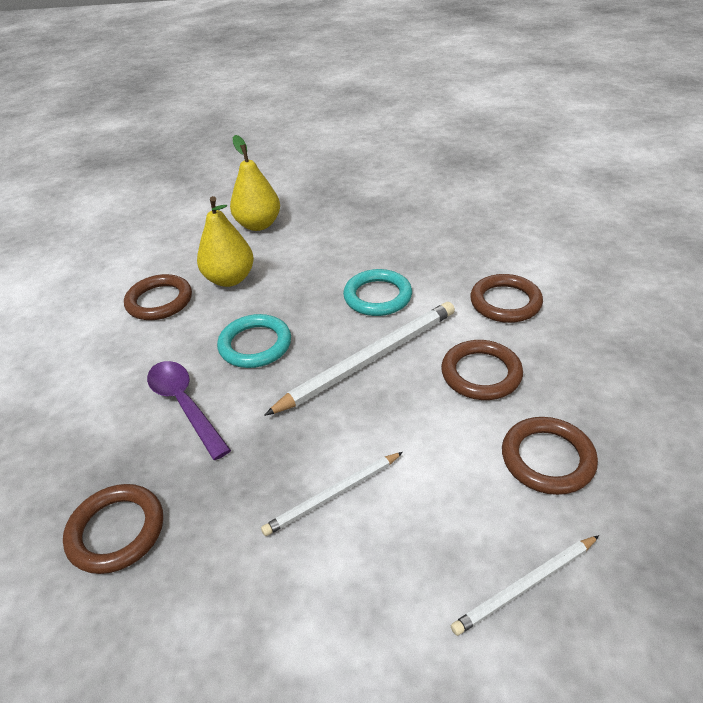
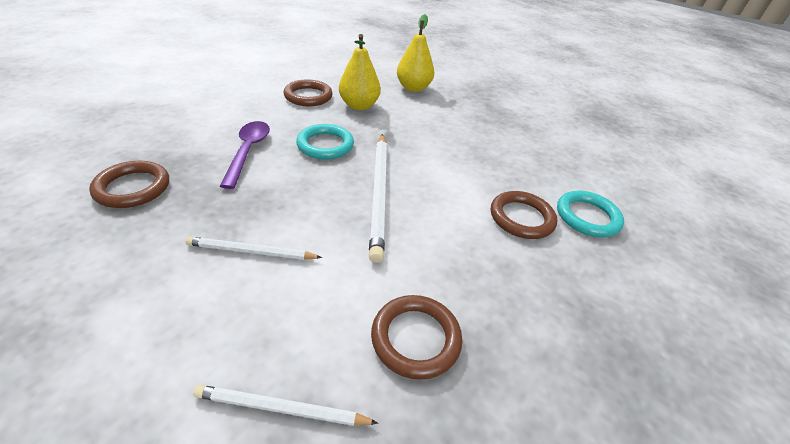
camera: 30 degrees right, 0 degrees up
white pencil [264,302,455,416] -> white pencil turned 90 degrees clockwise [369,134,387,263]
turquoise ring [343,269,412,316] -> turquoise ring moved to [557,190,624,237]
brown ring [441,340,523,400] -> none

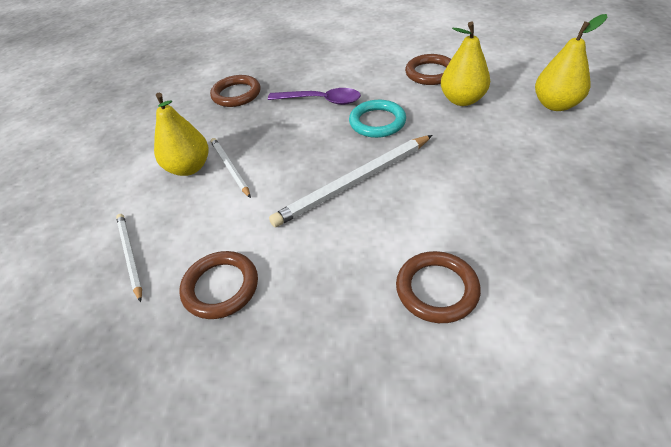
camera: 65 degrees right, 5 degrees up
purple spoon [220,121,270,189] -> purple spoon turned 45 degrees clockwise [268,88,361,105]
turquoise ring [557,190,624,237] -> none
none -> yellow pear [154,93,209,176]

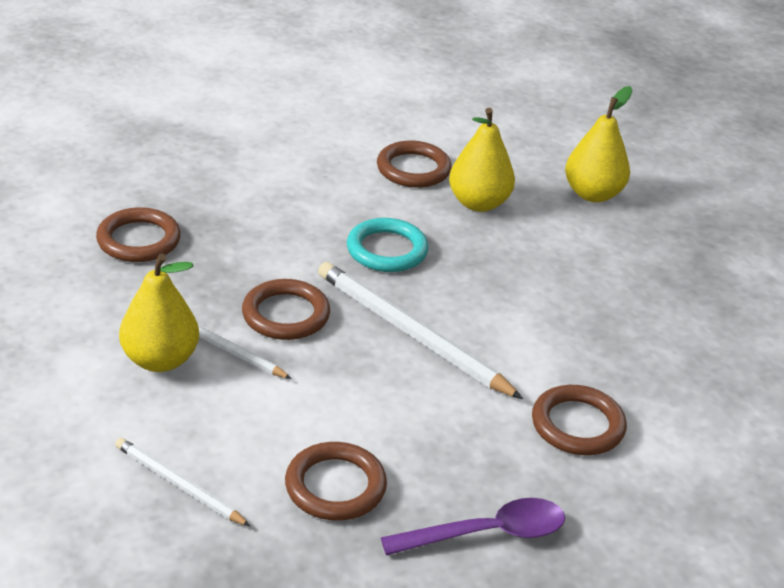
camera: 35 degrees left, 10 degrees down
purple spoon [268,88,361,105] -> purple spoon moved to [381,498,565,555]
white pencil [269,135,432,227] -> white pencil turned 105 degrees clockwise [318,262,523,399]
none -> brown ring [242,279,330,340]

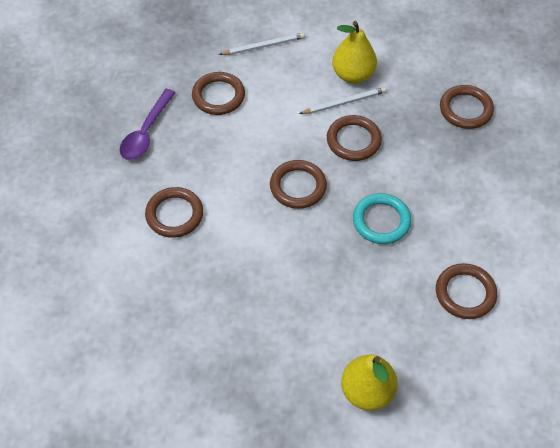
camera: 130 degrees right, 20 degrees up
white pencil [318,262,523,399] -> brown ring [270,160,327,209]
yellow pear [449,108,515,212] -> none

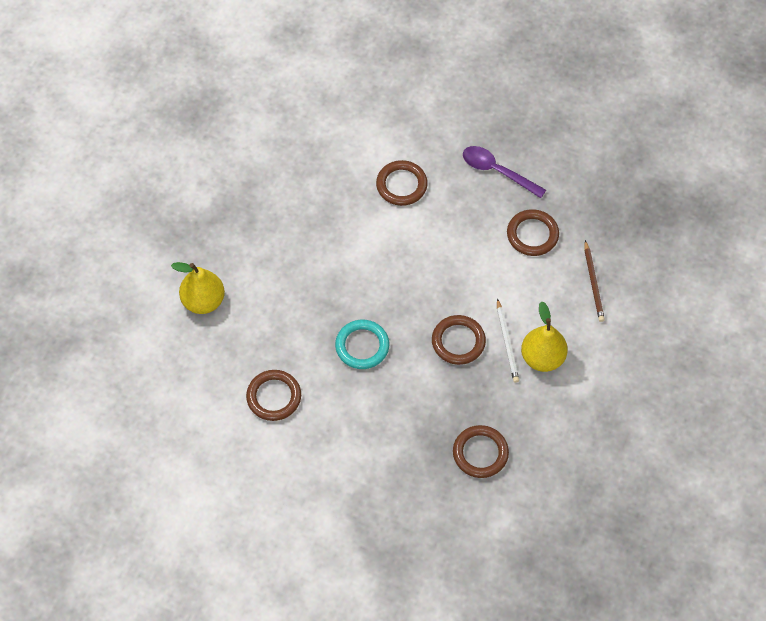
camera: 100 degrees right, 5 degrees up
white pencil [219,33,305,55] -> brown pencil [584,240,605,322]
brown ring [270,160,327,209] -> none

